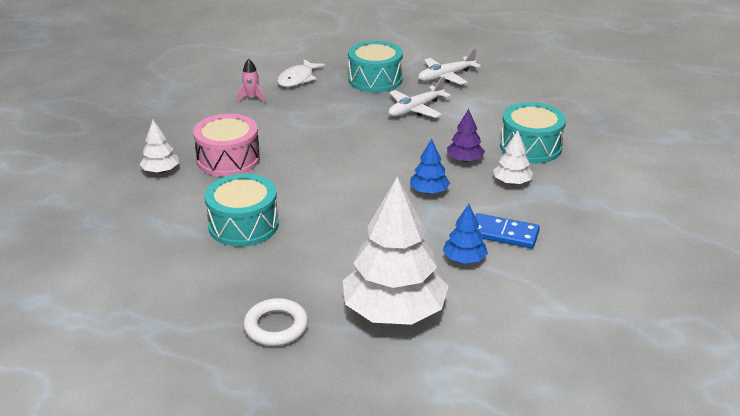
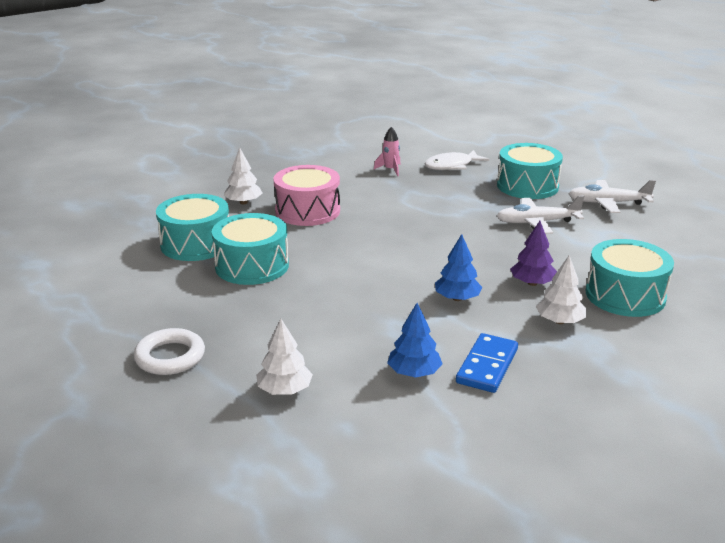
camera: 35 degrees right, 5 degrees down
white tree [343,177,448,325] -> white tree [256,319,313,395], size x0.46
blue domino [475,213,540,249] -> blue domino turned 60 degrees clockwise [456,333,518,393]
none -> turquoise drum [156,194,229,261]

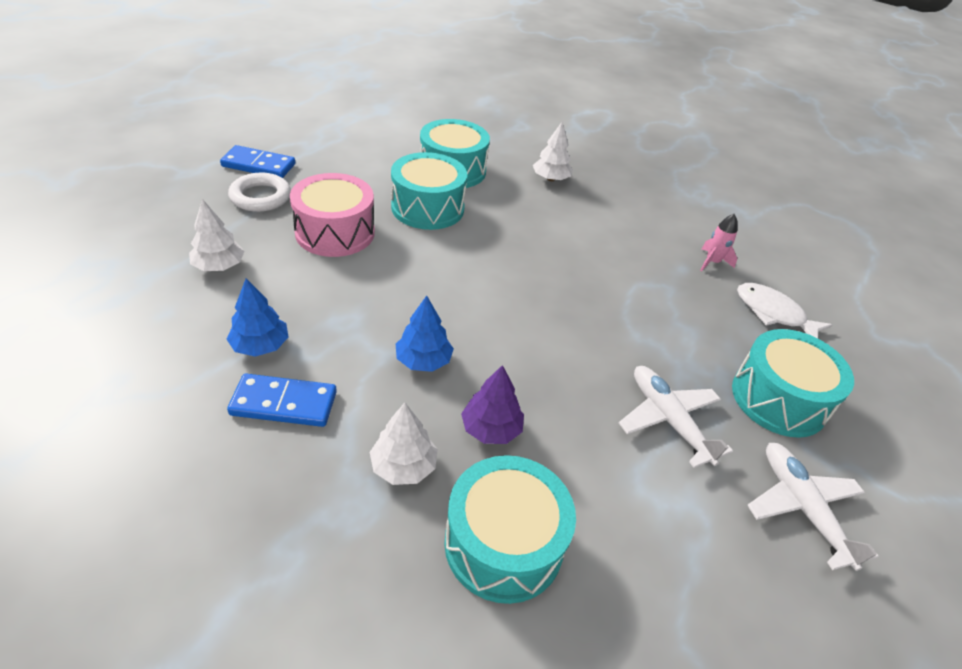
camera: 65 degrees right, 15 degrees up
pink drum [273,165,340,226] -> pink drum moved to [290,173,375,257]
none -> blue domino [220,145,295,178]

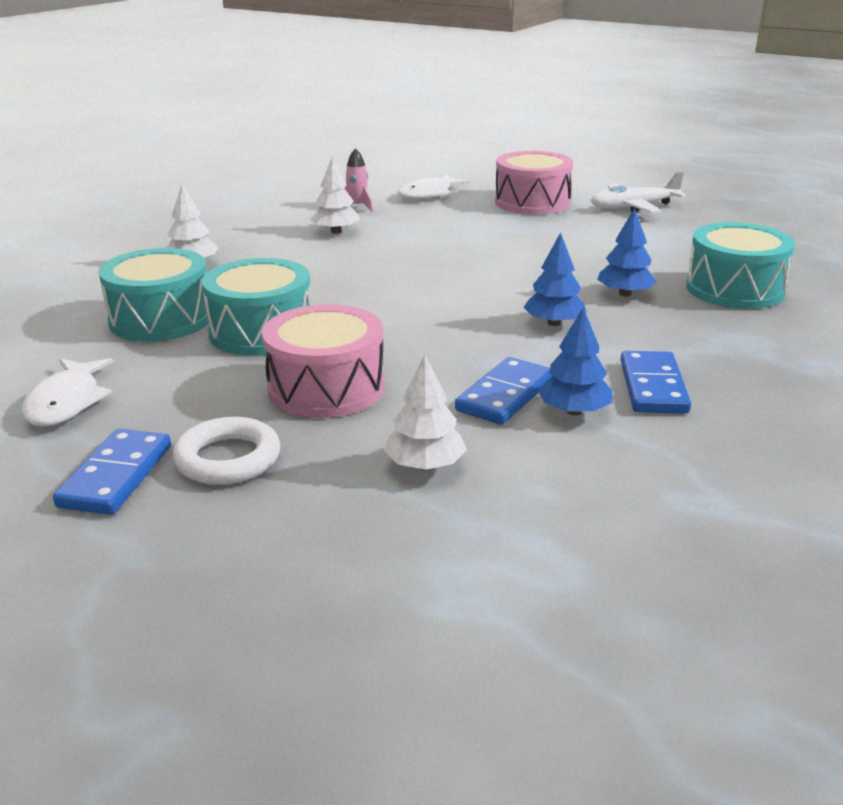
camera: 85 degrees left, 15 degrees down
white tree [369,403,438,485] -> white tree moved to [310,157,360,234]
purple tree [461,365,524,444] -> blue tree [597,208,657,296]
white plane [619,366,733,468] -> none
turquoise drum [732,329,854,438] -> pink drum [495,151,573,215]
none -> white fish [22,358,113,427]
none -> blue domino [455,357,552,425]

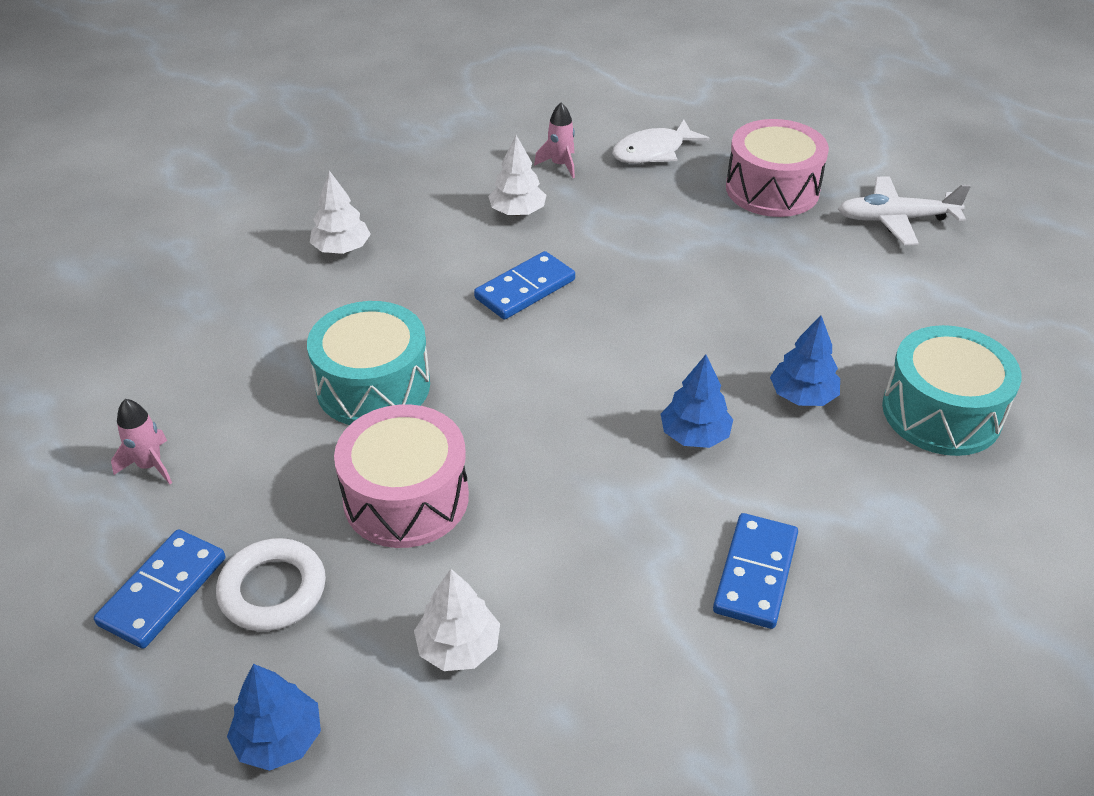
camera: 15 degrees right, 15 degrees up
white fish [22,358,113,427] -> pink rocket [111,399,172,484]
turquoise drum [99,248,209,342] -> none
blue domino [455,357,552,425] -> blue domino moved to [474,251,575,320]
blue tree [538,307,613,415] -> blue tree moved to [227,664,321,771]

